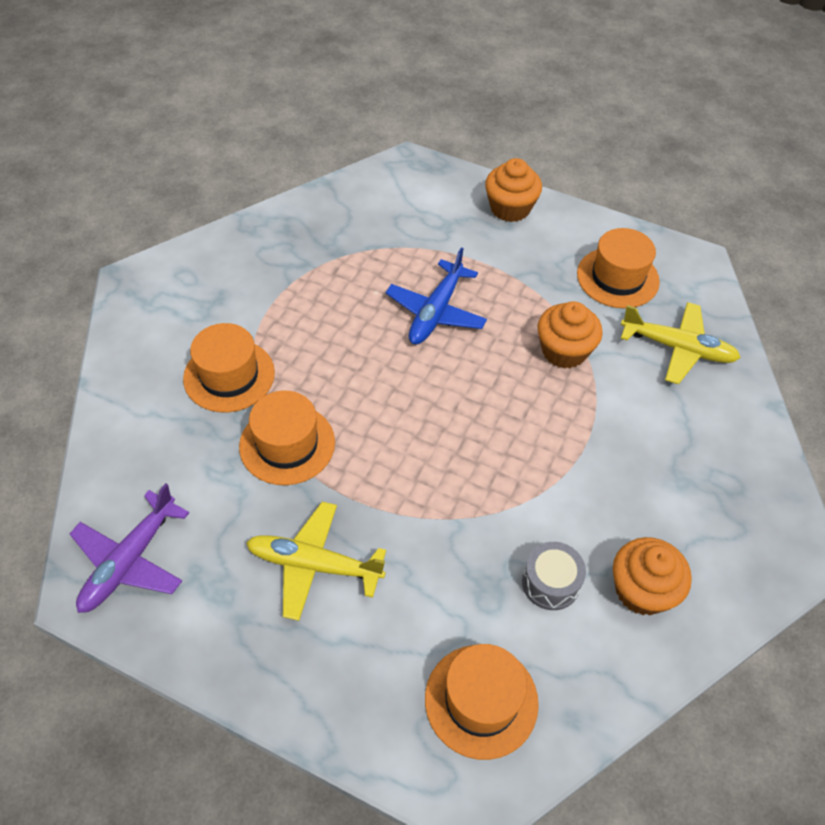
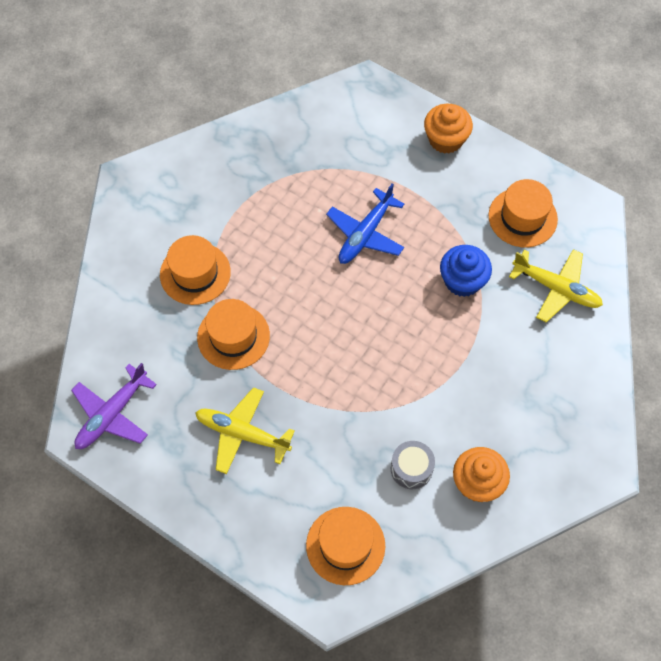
camera: 10 degrees right, 10 degrees up
orange cupcake [538,301,603,369] -> blue cupcake [440,245,492,297]

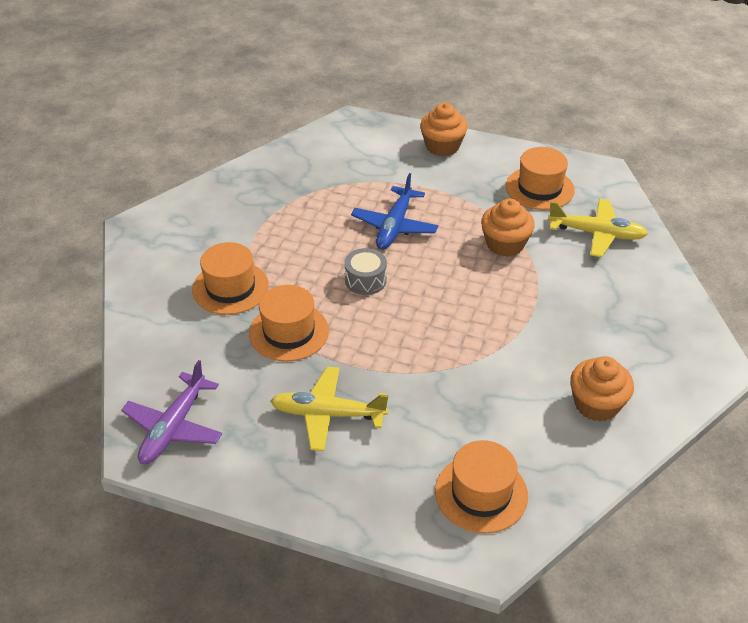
camera: 15 degrees left, 20 degrees down
grey drum [391,441,435,489] -> grey drum moved to [344,248,387,295]
blue cupcake [440,245,492,297] -> orange cupcake [481,198,535,257]

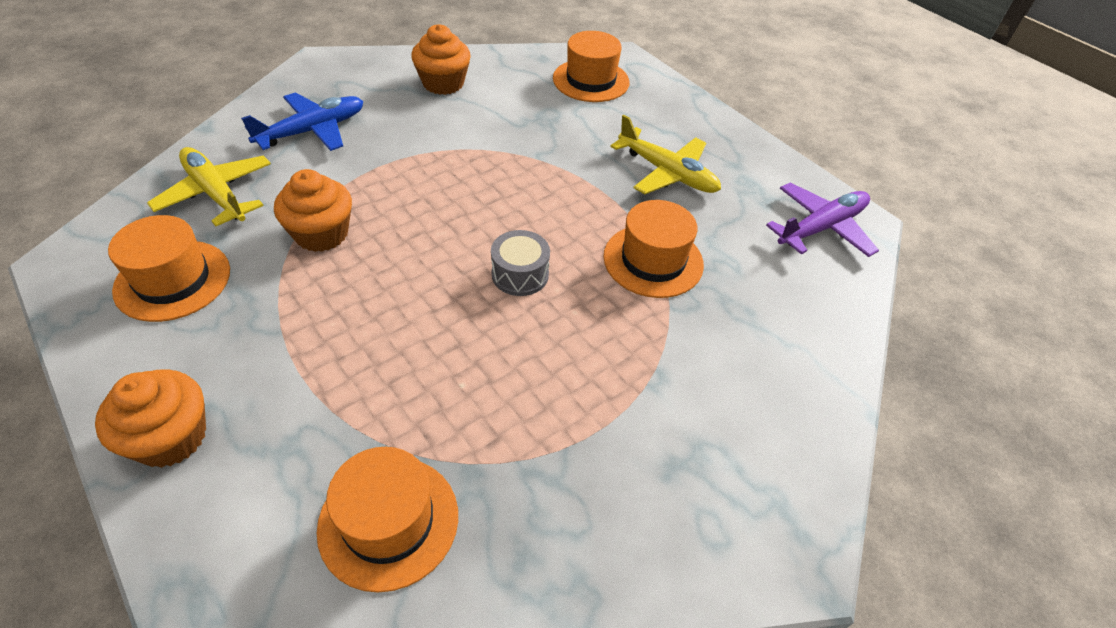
camera: 150 degrees left, 5 degrees up
orange hat [192,242,269,315] -> orange hat moved to [317,447,458,592]
blue plane [351,173,438,250] -> blue plane moved to [241,93,364,151]

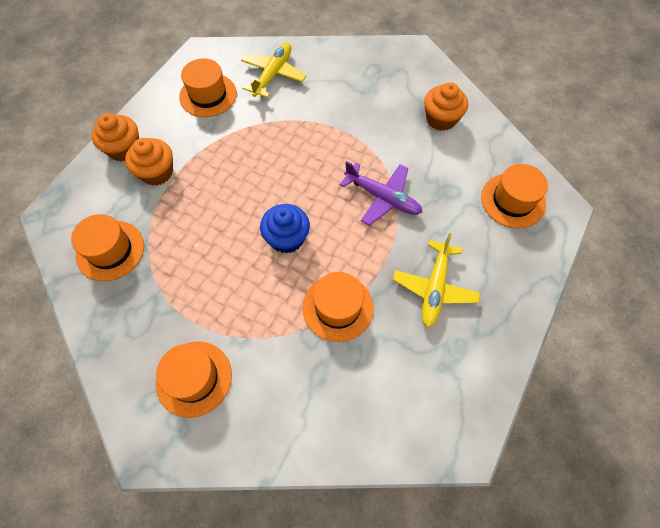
camera: 70 degrees right, 15 degrees up
blue plane [241,93,364,151] -> none
orange cupcake [274,169,352,252] -> orange cupcake moved to [125,138,173,186]
grey drum [491,230,550,296] -> blue cupcake [260,204,310,253]
purple plane [766,183,879,257] -> purple plane moved to [340,161,422,226]
none -> orange hat [156,341,232,418]

